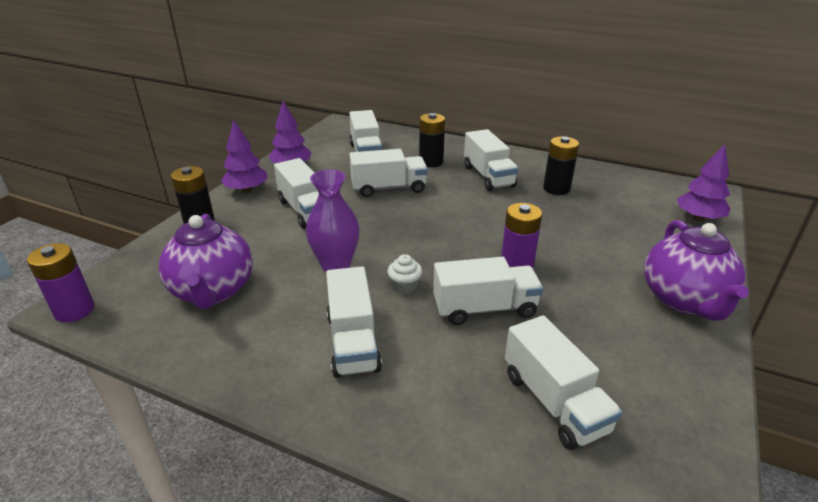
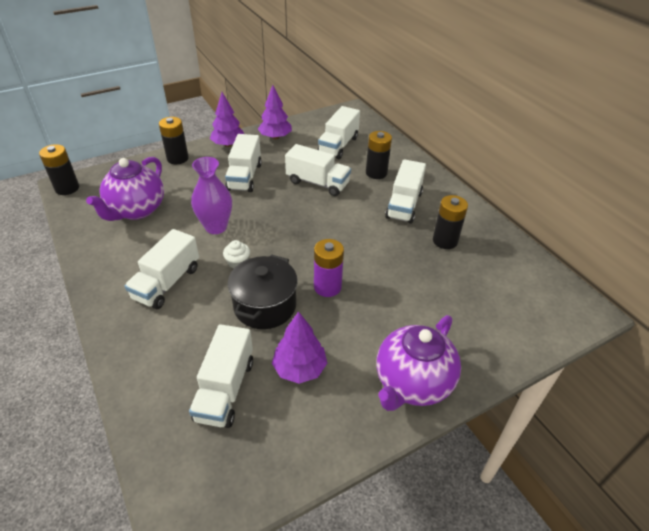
camera: 35 degrees right, 10 degrees up
purple battery [27,243,94,322] -> black battery [39,144,79,195]
white truck [433,257,543,325] -> black pot [228,254,298,329]
purple tree [677,144,731,221] -> purple tree moved to [272,311,327,384]

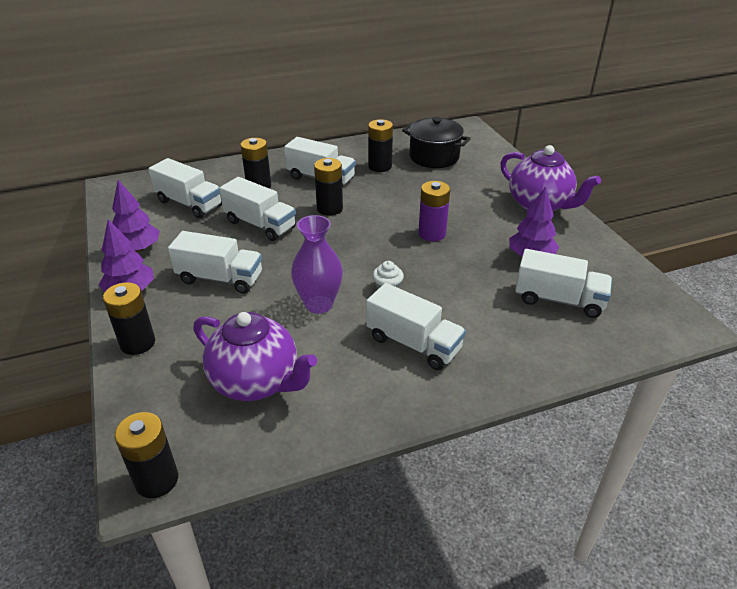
camera: 80 degrees left, 5 degrees down
black pot [228,254,298,329] -> black pot moved to [402,117,471,168]
white truck [285,144,351,196] -> white truck turned 90 degrees clockwise [219,177,296,241]
none -> black battery [314,158,343,216]

